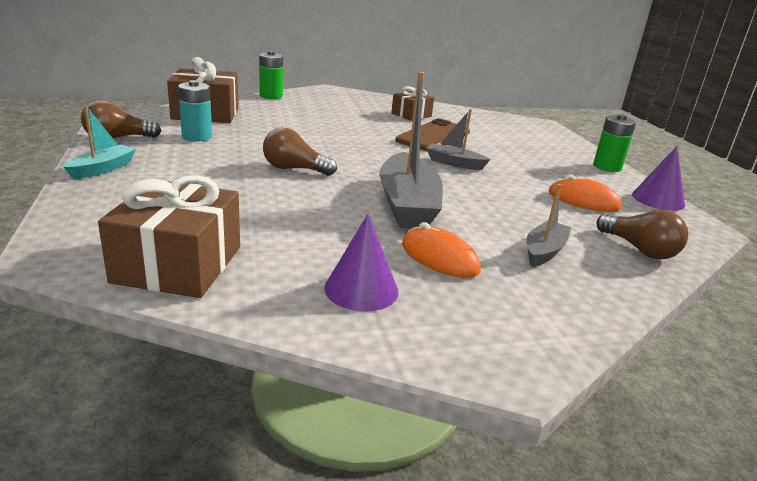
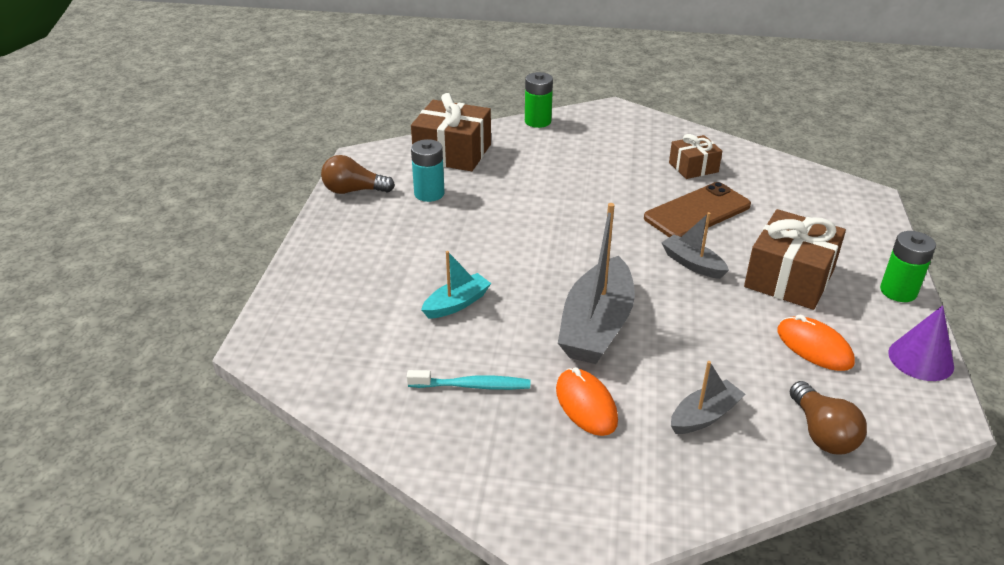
camera: 25 degrees right, 10 degrees up
turquoise boat [64,105,136,179] -> turquoise boat moved to [421,251,491,319]
brown gift [98,175,240,298] -> brown gift moved to [744,209,846,310]
brown light bulb [263,128,337,176] -> none
purple cone [324,214,399,311] -> none
none -> turquoise toothbrush [407,370,530,390]

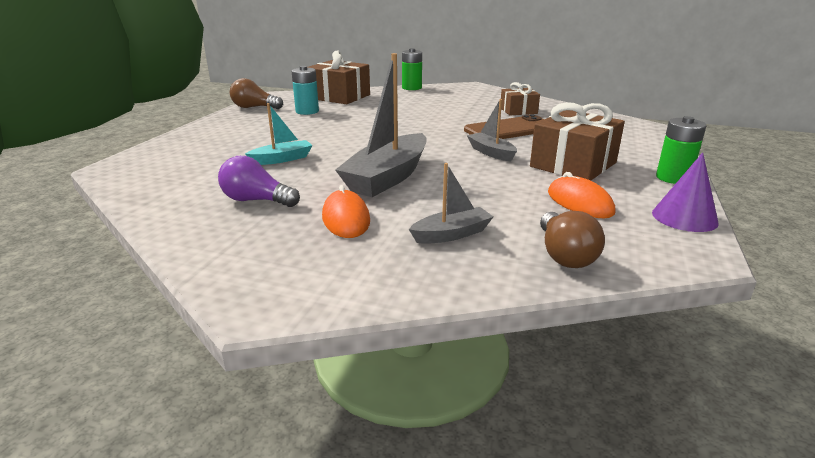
camera: 10 degrees right, 10 degrees down
turquoise toothbrush [407,370,530,390] -> purple light bulb [218,156,300,207]

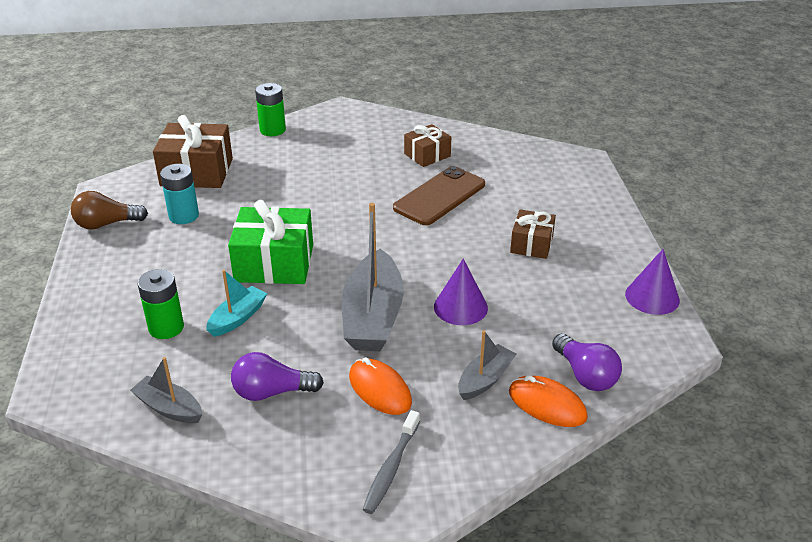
camera: 25 degrees left, 10 degrees up
grey boat [467,99,517,161] -> grey boat moved to [130,357,202,423]
brown gift [530,102,625,181] -> brown gift [510,210,556,259], size x0.59
brown light bulb [540,211,605,268] -> purple light bulb [552,334,622,391]
orange mouse [548,172,615,219] -> orange mouse moved to [509,375,588,427]
green battery [656,116,706,184] -> green battery moved to [138,269,184,339]
none -> green gift [228,200,313,284]
none -> grey toothbrush [363,410,420,514]
none -> purple cone [434,259,488,325]

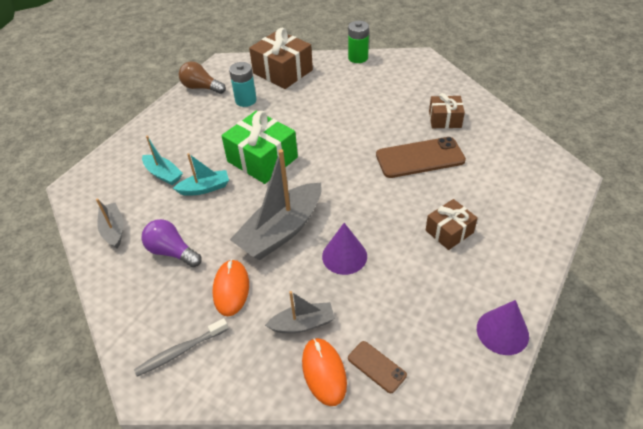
camera: 40 degrees right, 10 degrees up
green battery [138,269,184,339] -> turquoise boat [142,136,183,185]
purple light bulb [552,334,622,391] -> brown phone [348,341,407,393]

